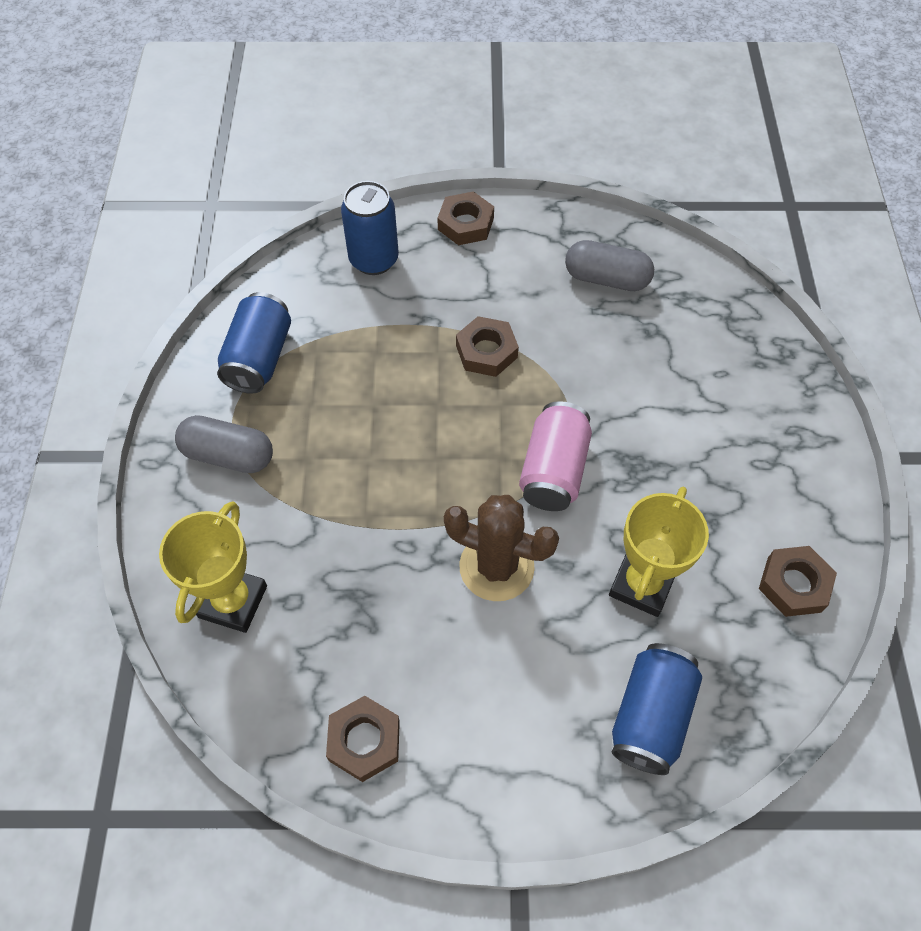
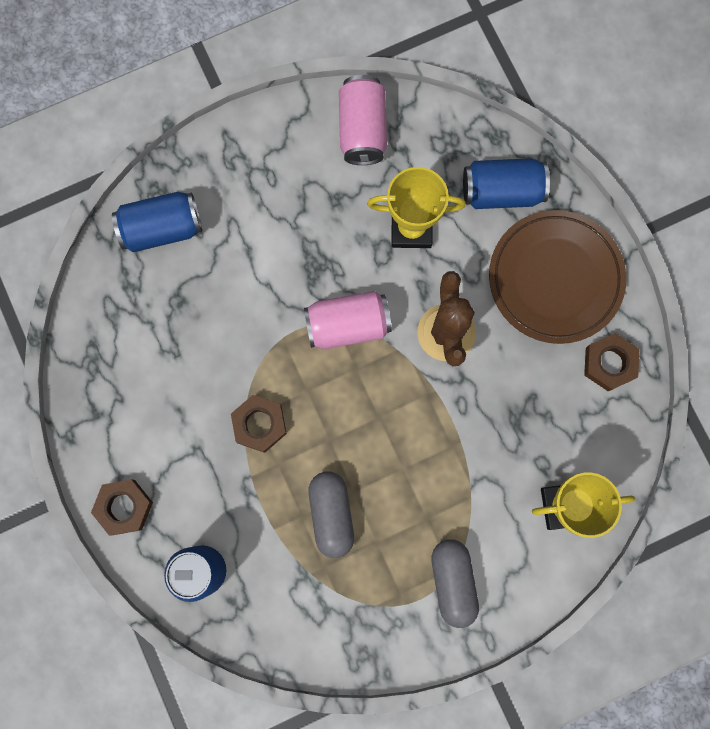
camera: 115 degrees left, 20 degrees up
blue can [217,292,291,394] -> blue can moved to [112,192,202,252]
grey capsule [565,240,654,291] -> grey capsule moved to [309,472,354,558]
brown nut [759,546,837,617] -> pink can [339,75,387,165]
none -> brown plate [489,210,626,344]

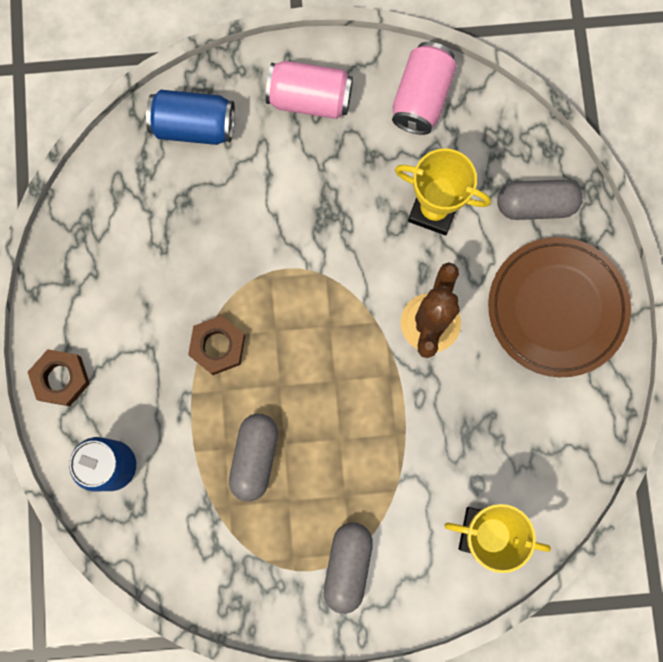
camera: 20 degrees right, 0 degrees up
pink can [304,291,392,349] -> pink can moved to [266,61,353,119]
blue can [463,158,550,209] -> grey capsule [497,180,583,220]
brown nut [584,333,639,391] -> none

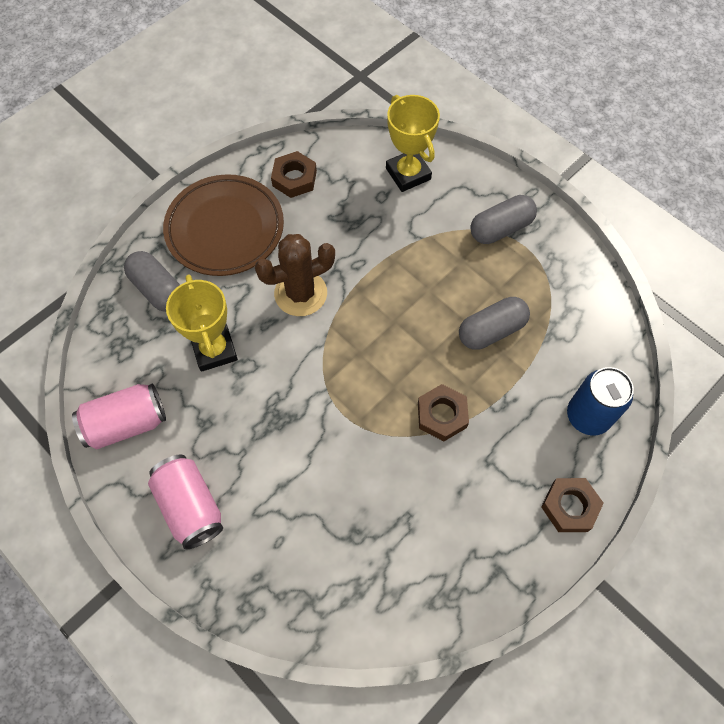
camera: 130 degrees left, 15 degrees down
blue can [146,90,235,145] -> none
none -> brown nut [271,151,317,198]

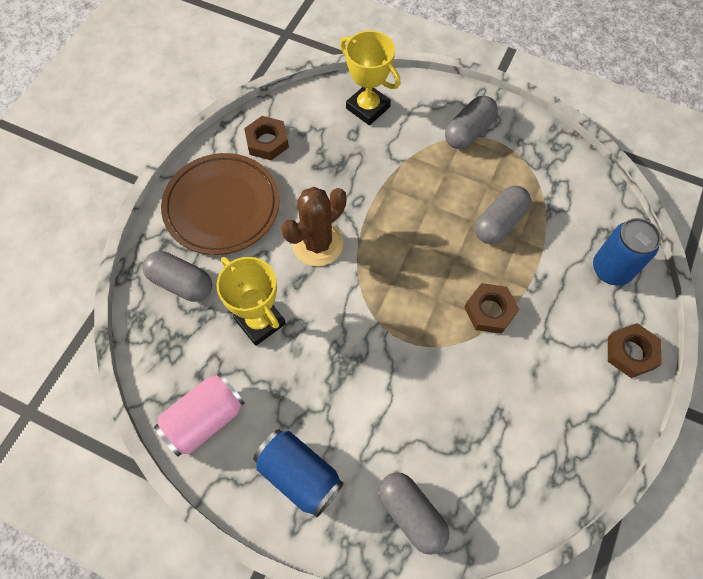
camera: 20 degrees left, 0 degrees up
pink can [148,454,223,549] -> blue can [253,429,344,518]
none -> grey capsule [378,472,449,555]

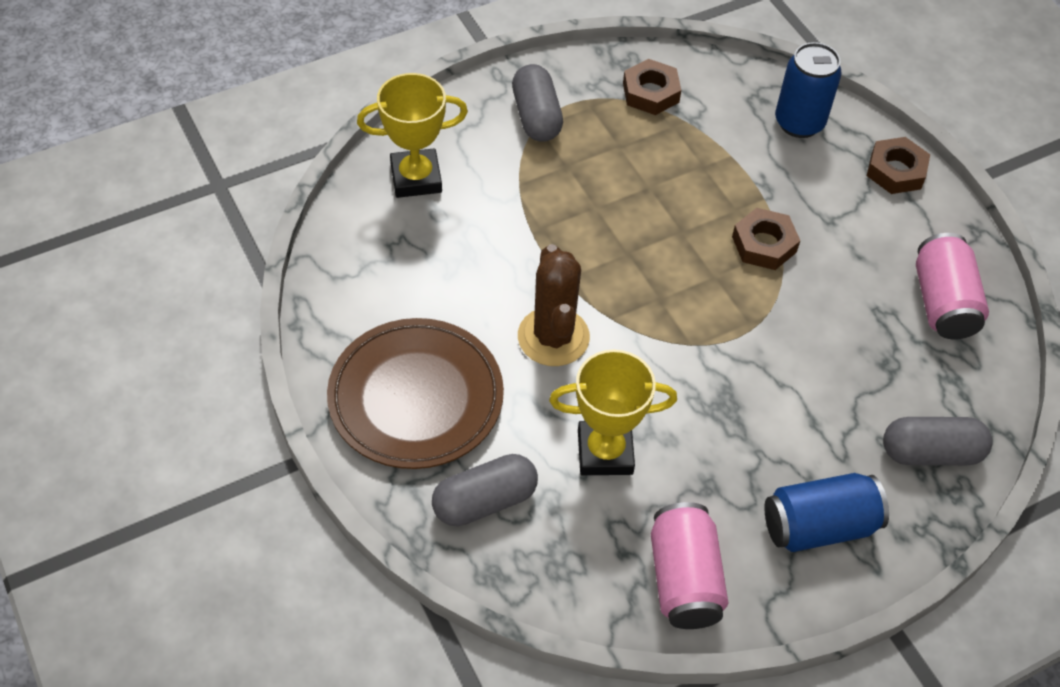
camera: 55 degrees left, 10 degrees down
brown nut [244,116,289,160] -> brown nut moved to [623,59,681,115]
grey capsule [475,186,531,244] -> none
none -> pink can [916,233,989,339]

